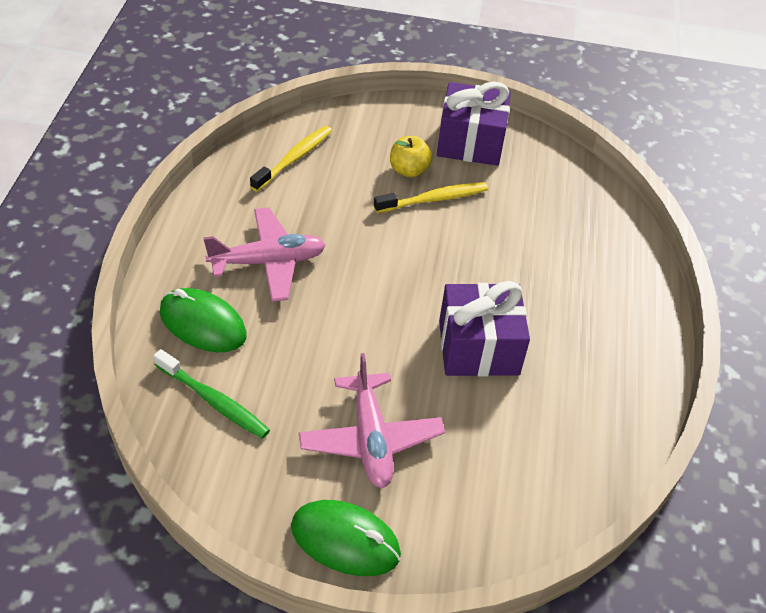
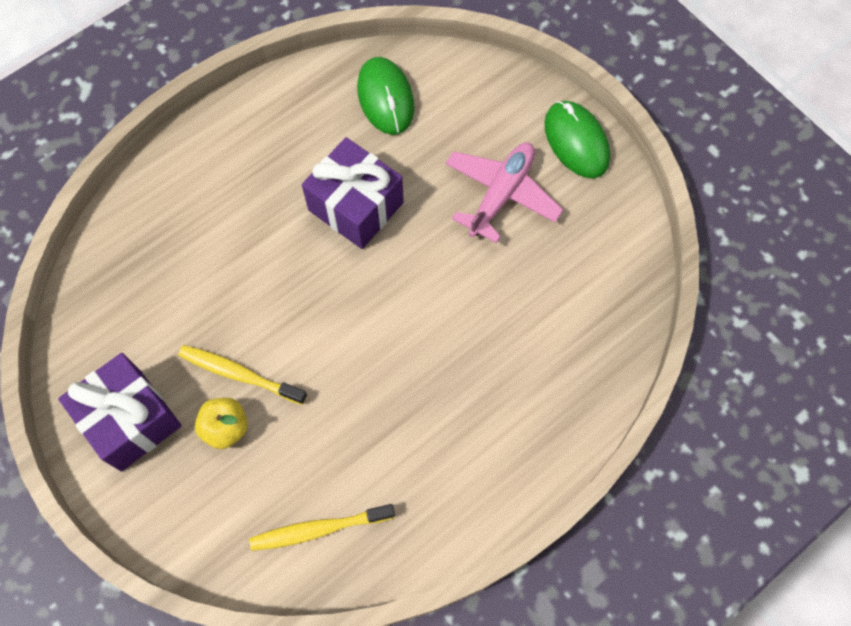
camera: 135 degrees left, 20 degrees up
green toothbrush [153,349,270,439] -> none
green mouse [160,288,247,352] -> green mouse moved to [357,57,415,135]
pink plane [203,207,326,302] -> none

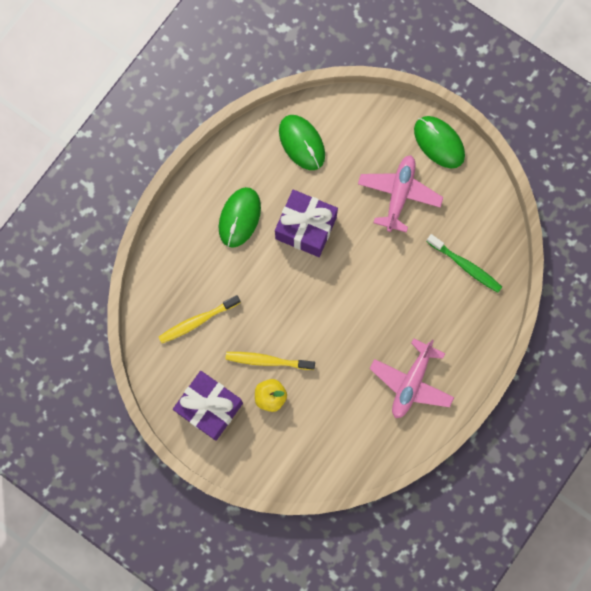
camera: 15 degrees left, 10 degrees up
yellow toothbrush [249,504,395,551] -> yellow toothbrush moved to [159,295,241,343]
none -> green mouse [219,187,261,248]
none -> pink plane [370,338,454,418]
none -> green toothbrush [426,234,502,293]

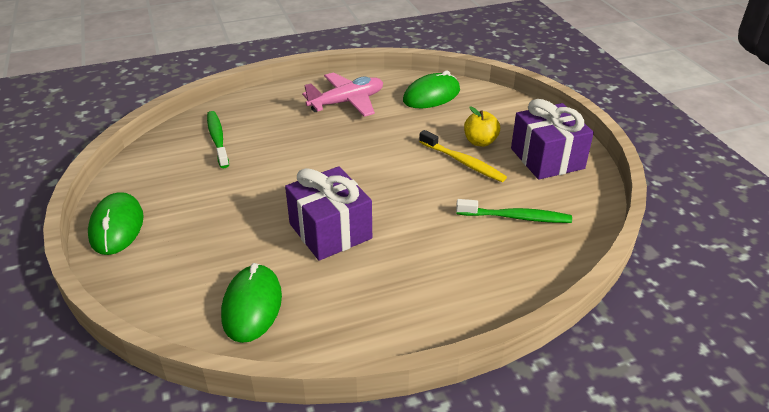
camera: 145 degrees left, 40 degrees down
yellow toothbrush [159,295,241,343] -> green toothbrush [456,199,572,223]
green mouse [219,187,261,248] -> green mouse moved to [403,71,460,108]
pink plane [358,155,443,233] -> none

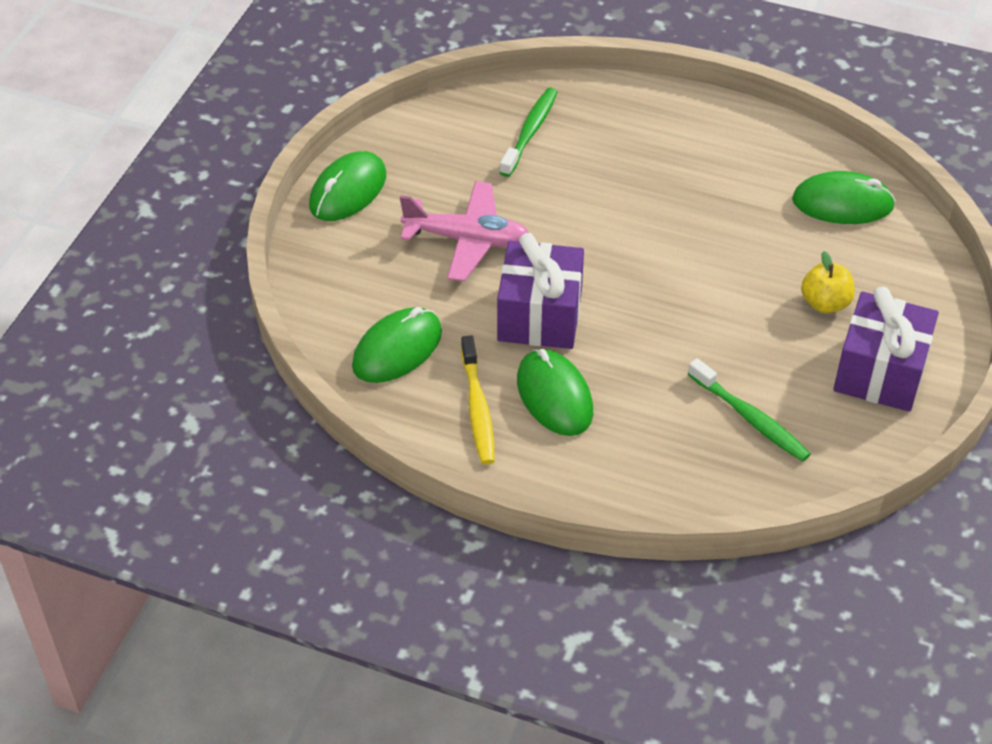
camera: 40 degrees right, 10 degrees up
pink plane [302,72,383,117] -> pink plane moved to [400,181,529,282]
yellow toothbrush [419,130,507,182] -> yellow toothbrush moved to [461,335,495,465]
none -> green mouse [517,349,593,436]

